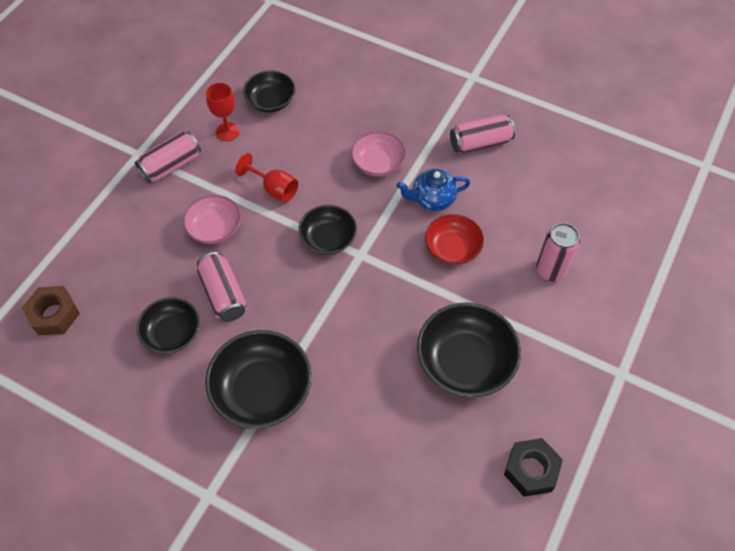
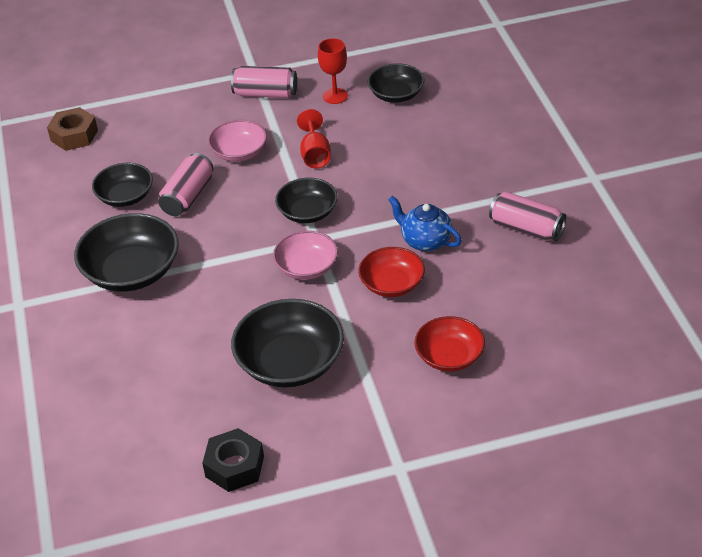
camera: 50 degrees right, 15 degrees down
pink bowl [351,131,406,177] -> pink bowl moved to [273,231,338,280]
pink can [536,223,580,281] -> red bowl [415,316,485,372]

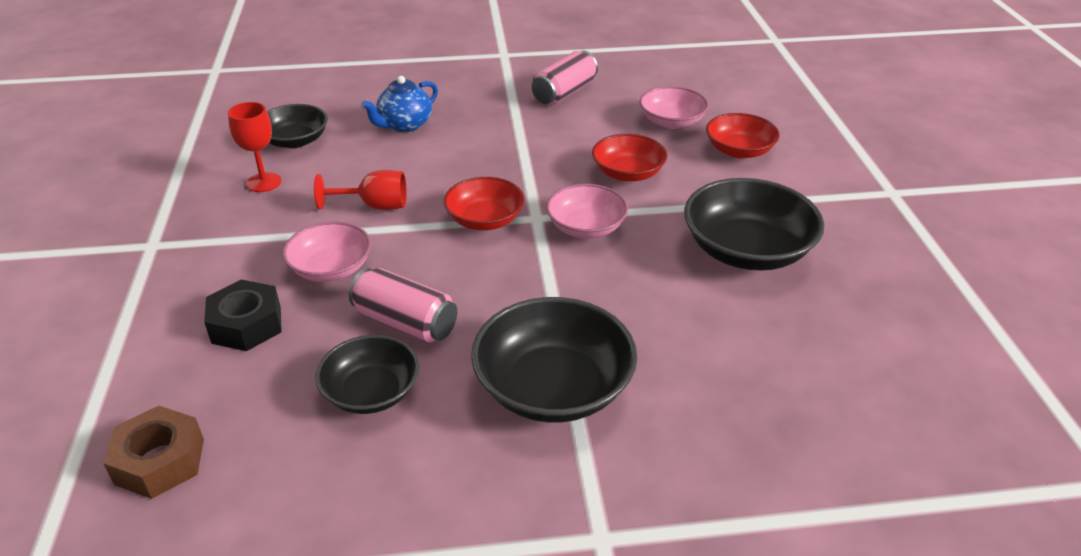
camera: 85 degrees left, 5 degrees down
black nut [202,428,264,492] -> black nut moved to [204,279,282,351]
pink can [231,66,297,98] -> none
black bowl [275,178,338,223] -> red bowl [444,177,525,230]
blue teapot [388,196,462,251] -> blue teapot moved to [361,76,438,132]
none -> pink bowl [639,86,709,129]

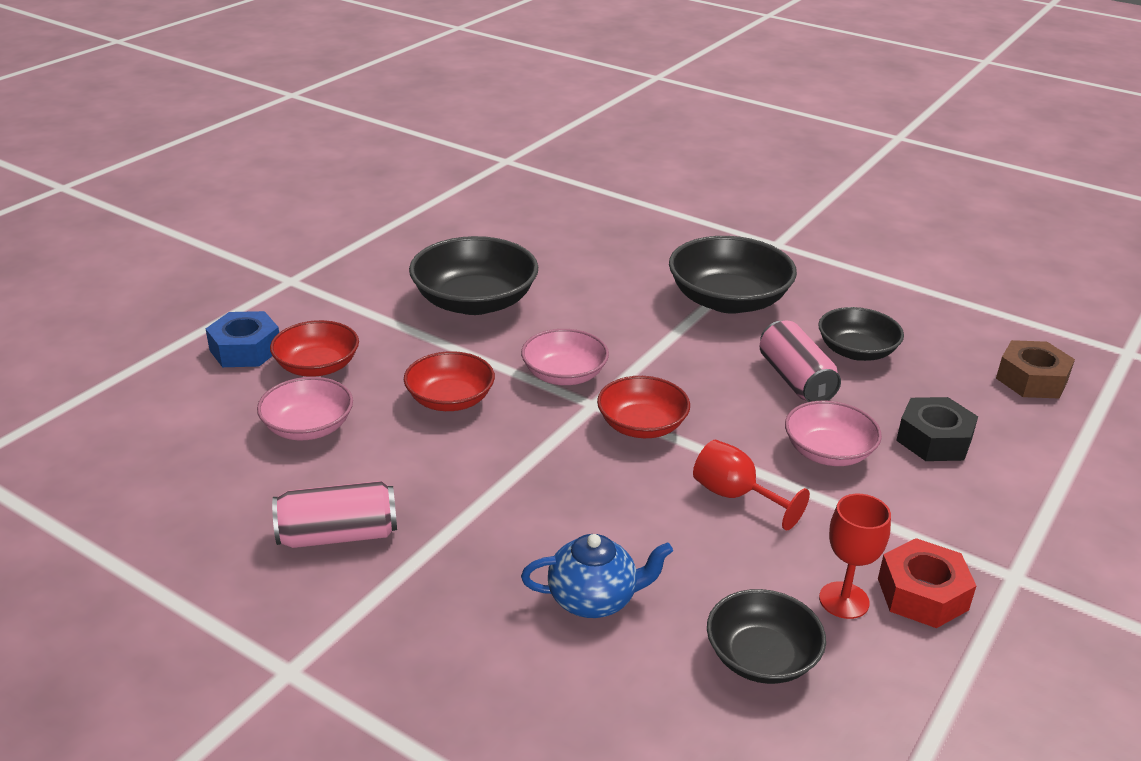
camera: 140 degrees left, 5 degrees down
none -> blue nut [206,311,279,367]
none -> red nut [878,538,976,628]

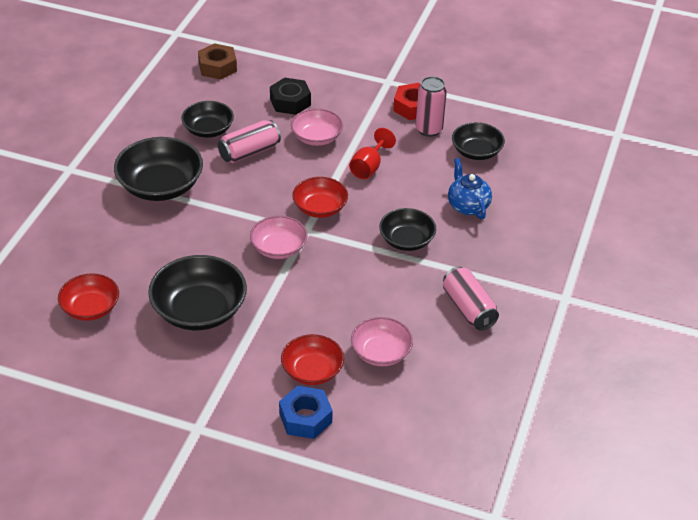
camera: 105 degrees left, 10 degrees up
red bowl [404,351,495,411] -> red bowl moved to [58,273,119,321]
red goblet [819,494,891,619] -> pink can [416,76,447,137]
none -> black bowl [379,208,436,251]

